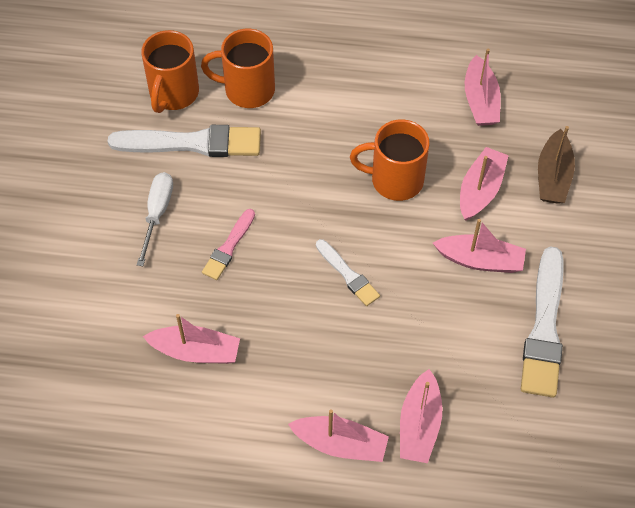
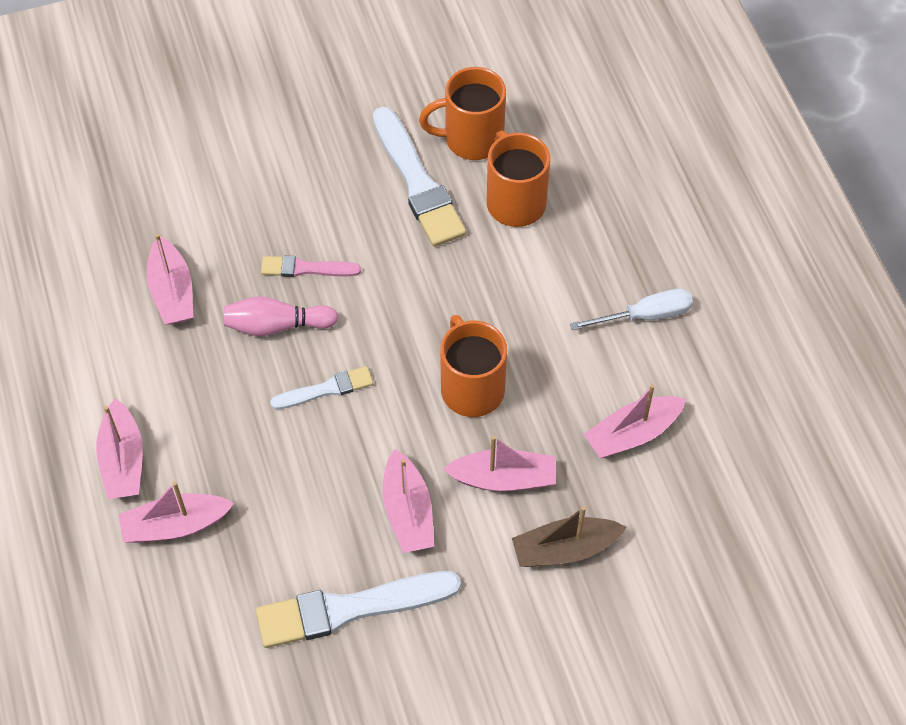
camera: 65 degrees right, 0 degrees up
white screwdriver [137,172,173,266] -> white screwdriver moved to [570,289,693,330]
white brush [316,239,380,306] -> white brush turned 135 degrees counterclockwise [270,366,373,409]
none -> pink bowling pin [224,296,338,336]

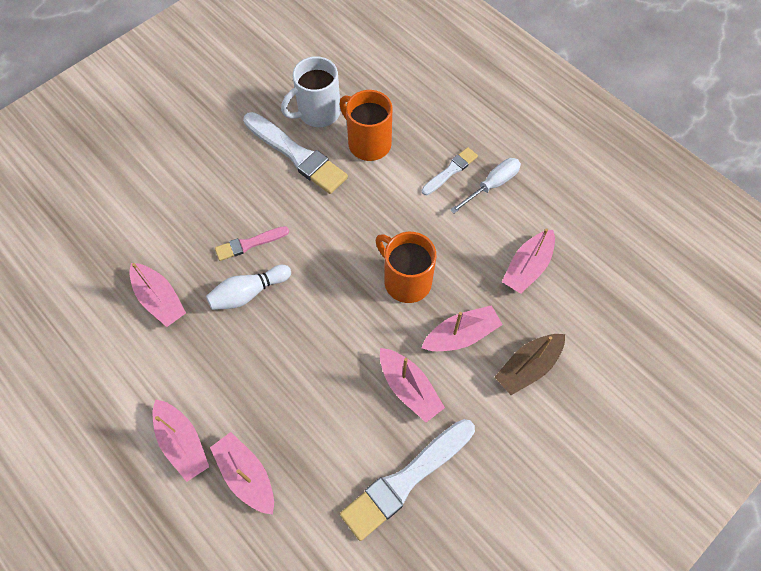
camera: 25 degrees left, 5 degrees up
pink boat [119,481,234,543] -> pink boat turned 90 degrees clockwise [210,432,274,515]
pink bowling pin [224,296,338,336] -> white bowling pin [206,265,291,310]
white brush [270,366,373,409] -> white brush moved to [422,147,478,195]
orange mug [419,67,506,160] -> white mug [281,56,341,127]

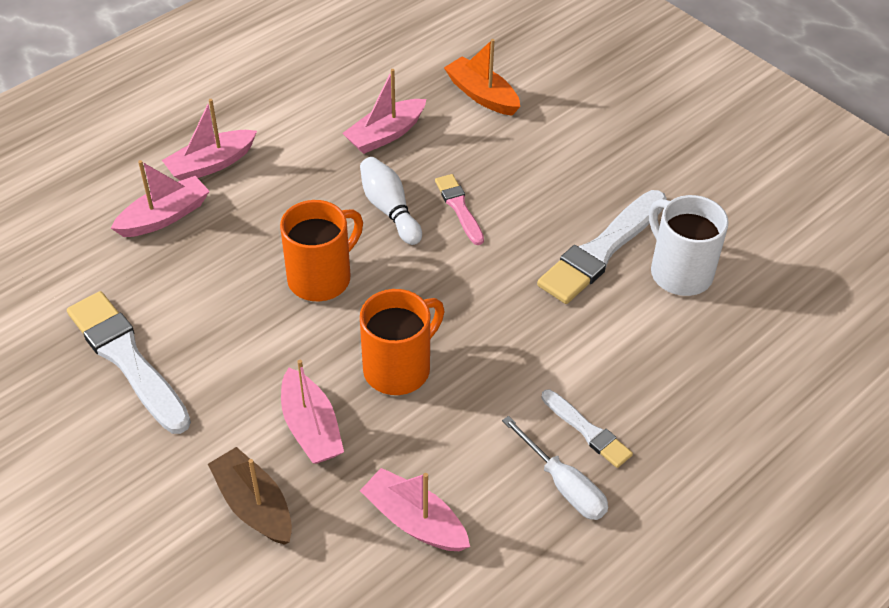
camera: 90 degrees right, 15 degrees down
orange mug [339,90,392,161] -> orange mug moved to [280,200,363,301]
pink boat [380,348,445,423] -> none
none -> orange boat [444,39,520,116]

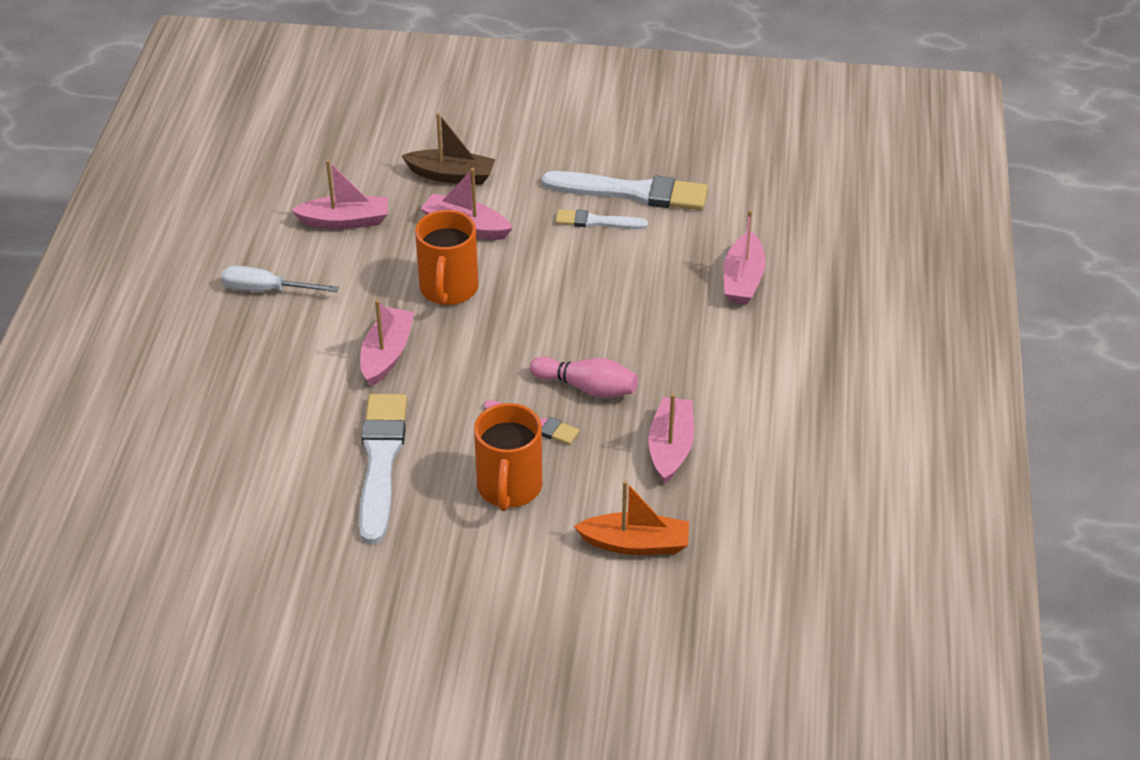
camera: 140 degrees right, 5 degrees down
pink boat [162,99,257,181] -> pink boat moved to [360,300,414,387]
orange mug [280,200,363,301] -> orange mug moved to [474,403,542,511]
white bowling pin [360,157,422,245] -> pink bowling pin [530,356,638,398]
white brush [541,389,633,468] -> white brush moved to [555,209,648,229]
white mug [649,195,728,296] -> none

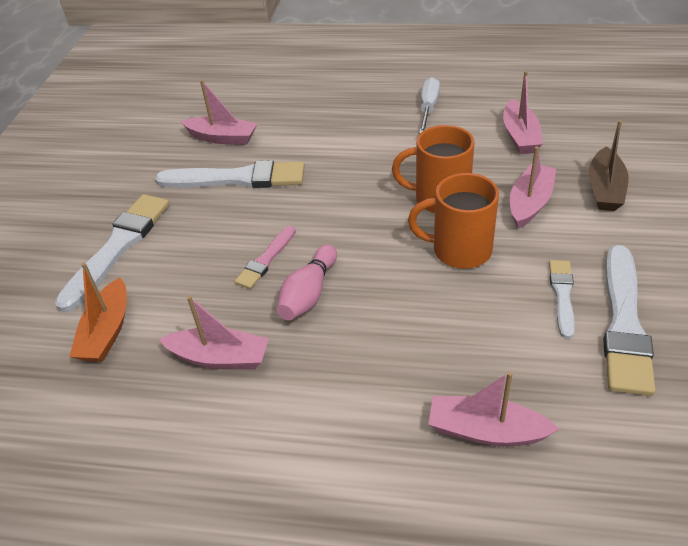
camera: 95 degrees right, 0 degrees up
pink boat [360,300,414,387] -> pink boat moved to [181,80,258,145]
orange mug [474,403,542,511] -> orange mug moved to [408,173,499,269]
none -> white brush [55,194,170,313]

